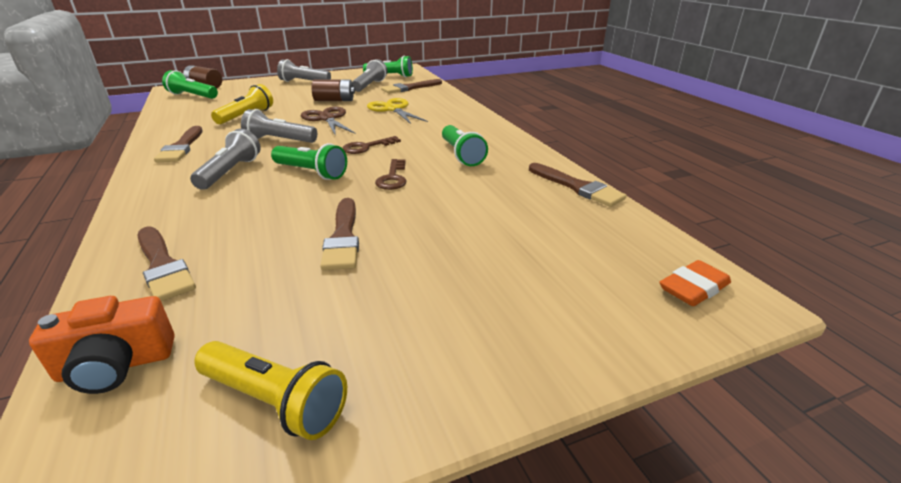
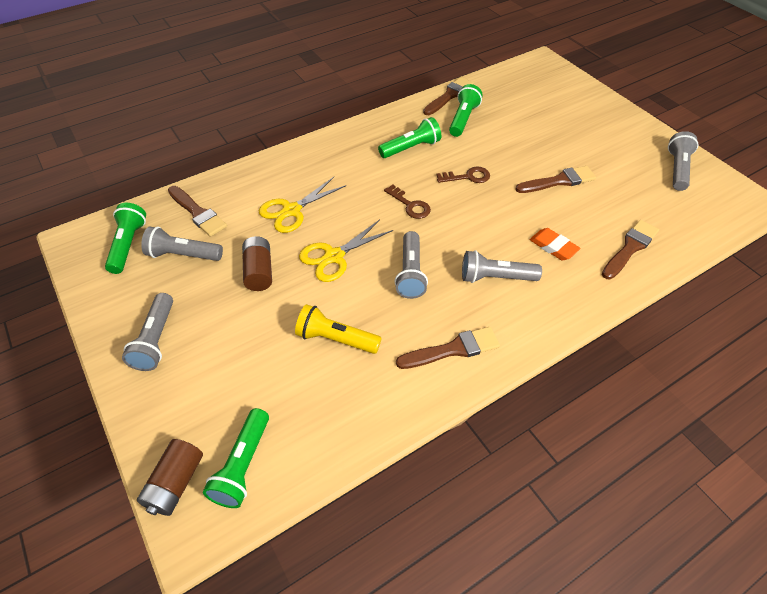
camera: 100 degrees left, 20 degrees up
orange camera [29,296,174,394] -> none
yellow flashlight [194,341,347,440] -> grey flashlight [668,131,698,191]
green flashlight [271,143,347,180] -> green flashlight moved to [449,84,483,137]
brown scissors [301,107,356,136] -> yellow scissors [299,220,393,282]
orange eraser [659,260,731,306] -> orange eraser moved to [530,228,581,260]

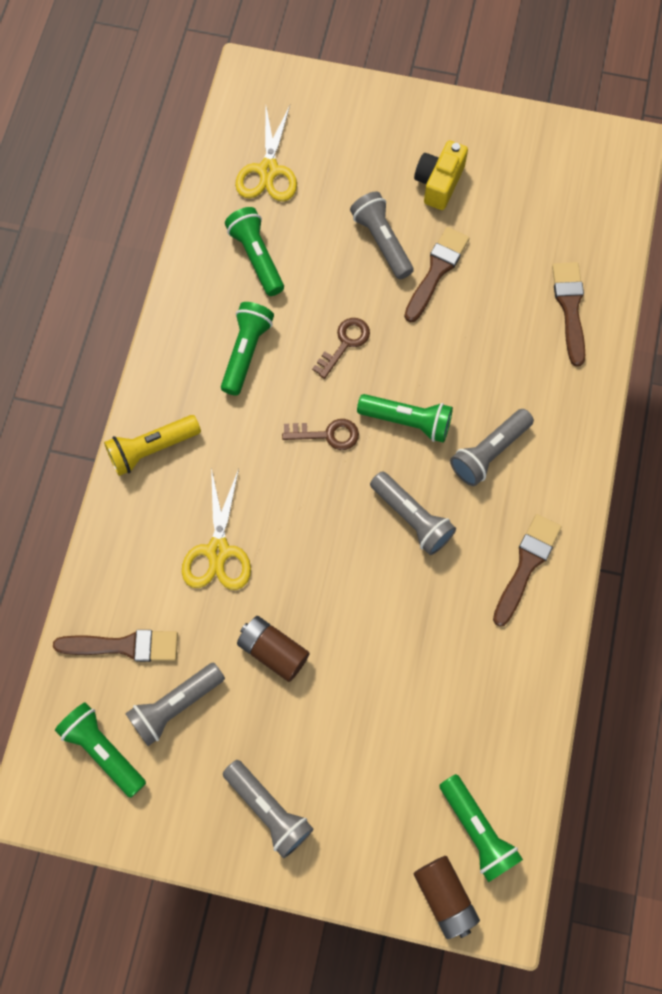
camera: 45 degrees left, 20 degrees up
yellow flashlight [295,304,382,354] -> yellow flashlight moved to [104,415,201,476]
yellow scissors [299,220,393,282] -> yellow scissors moved to [235,105,297,201]
brown brush [423,77,474,115] -> none
orange eraser [530,228,581,260] -> none
grey flashlight [668,131,698,191] -> grey flashlight moved to [350,191,414,279]
none -> green flashlight [357,394,453,443]
none -> yellow camera [414,141,468,210]

